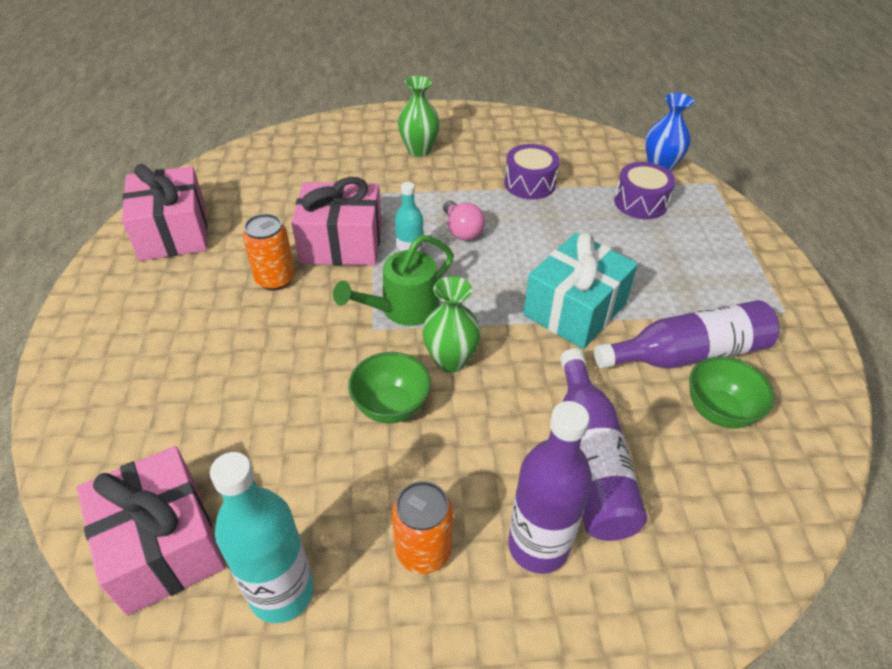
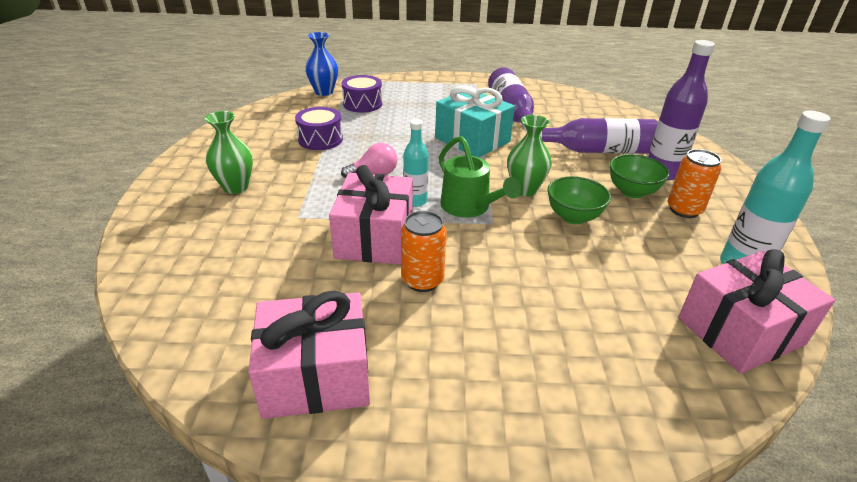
camera: 85 degrees left, 10 degrees down
green bowl [689,357,775,428] -> green bowl moved to [609,154,670,198]

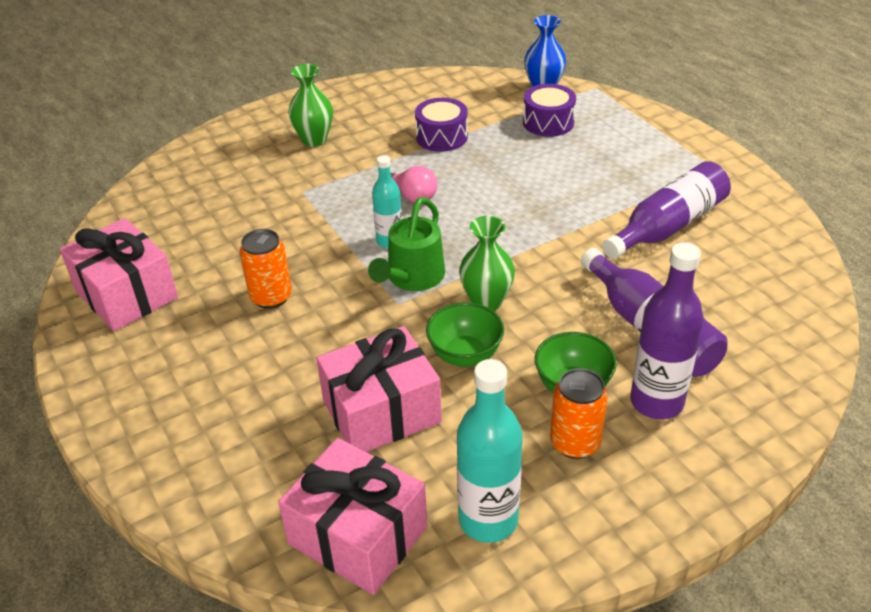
camera: 60 degrees right, 5 degrees up
pink gift [329,165,413,264] -> pink gift moved to [316,326,442,452]
turquoise gift [435,85,515,157] -> none

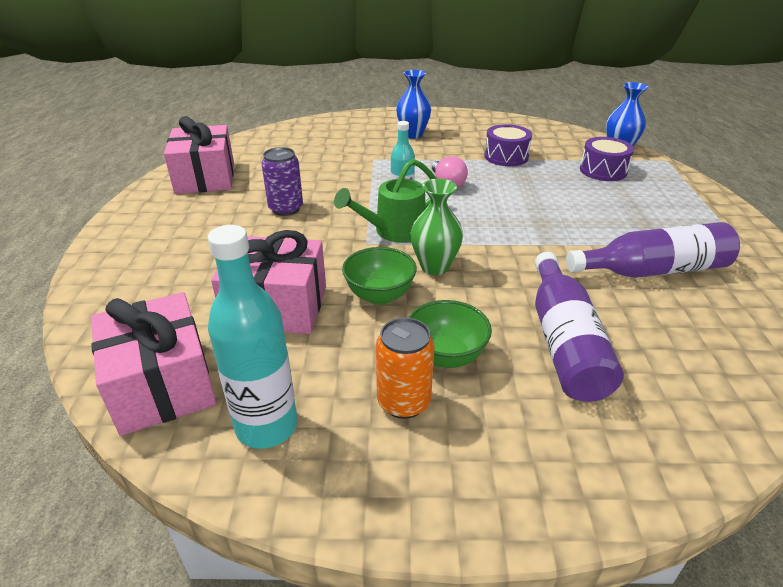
camera: 30 degrees right, 5 degrees down
orange can [239,229,292,309] -> purple can [261,147,303,216]
green vase [288,64,333,147] -> blue vase [396,70,431,139]
purple bottle [630,242,704,419] -> none

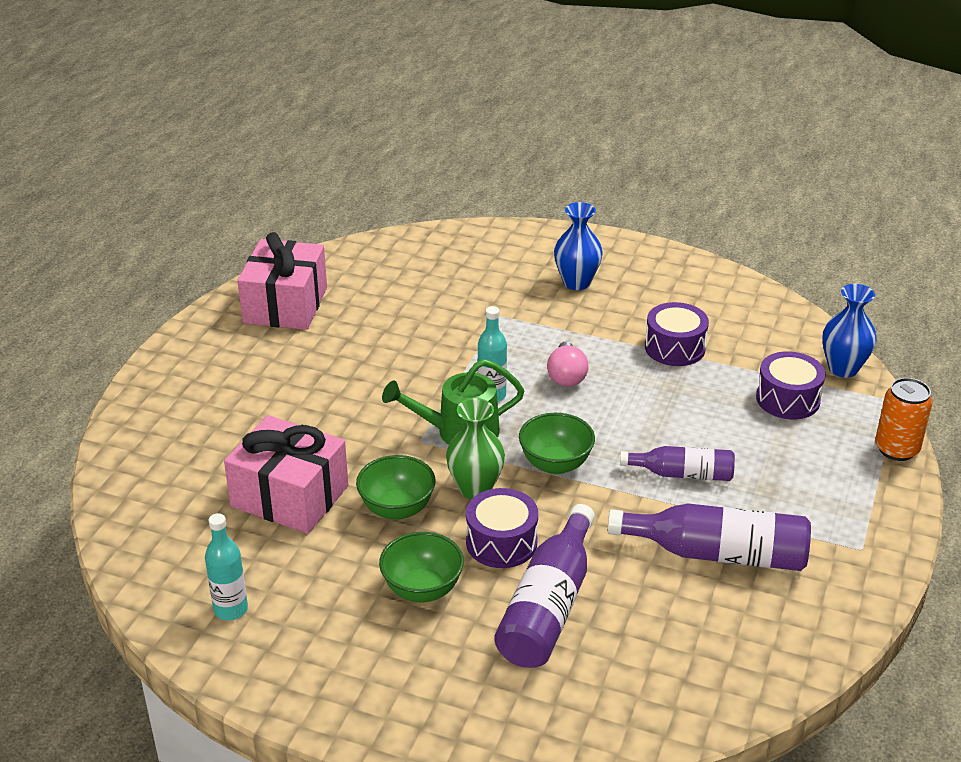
camera: 20 degrees right, 0 degrees up
pink gift [91,292,217,436] -> none
turquoise bottle [208,225,298,449] -> turquoise bottle [205,513,248,620], size x0.61
purple can [261,147,303,216] -> none
orange can [376,317,435,419] -> orange can moved to [875,378,932,461]
none -> purple drum [466,488,538,568]
none -> green bowl [519,413,595,474]
none -> purple bottle [620,446,735,481]

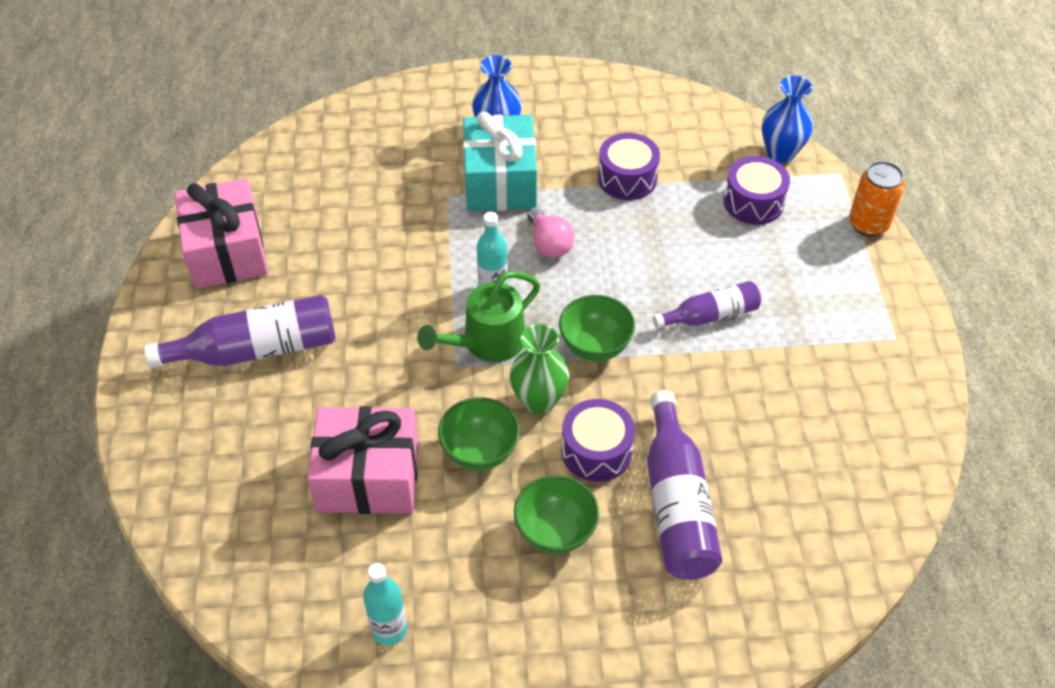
camera: 25 degrees left, 15 degrees up
purple bottle [607,503,811,571] -> purple bottle moved to [144,295,336,368]
none -> turquoise gift [463,111,537,211]

